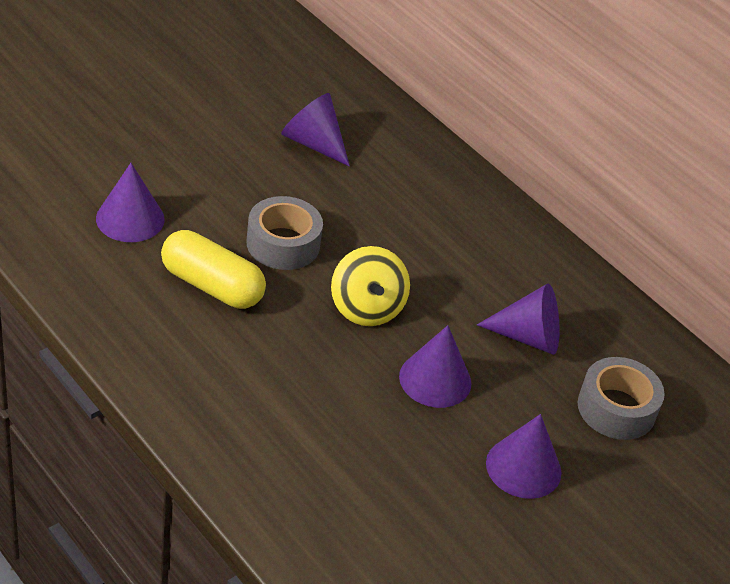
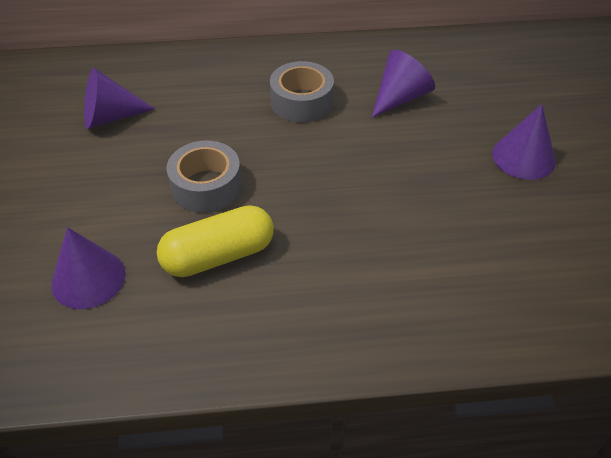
camera: 50 degrees left, 5 degrees up
yellow spinning top [331,246,410,326] -> none
purple cone [399,325,471,408] -> none
grey tape [578,357,665,440] -> grey tape moved to [270,61,334,123]

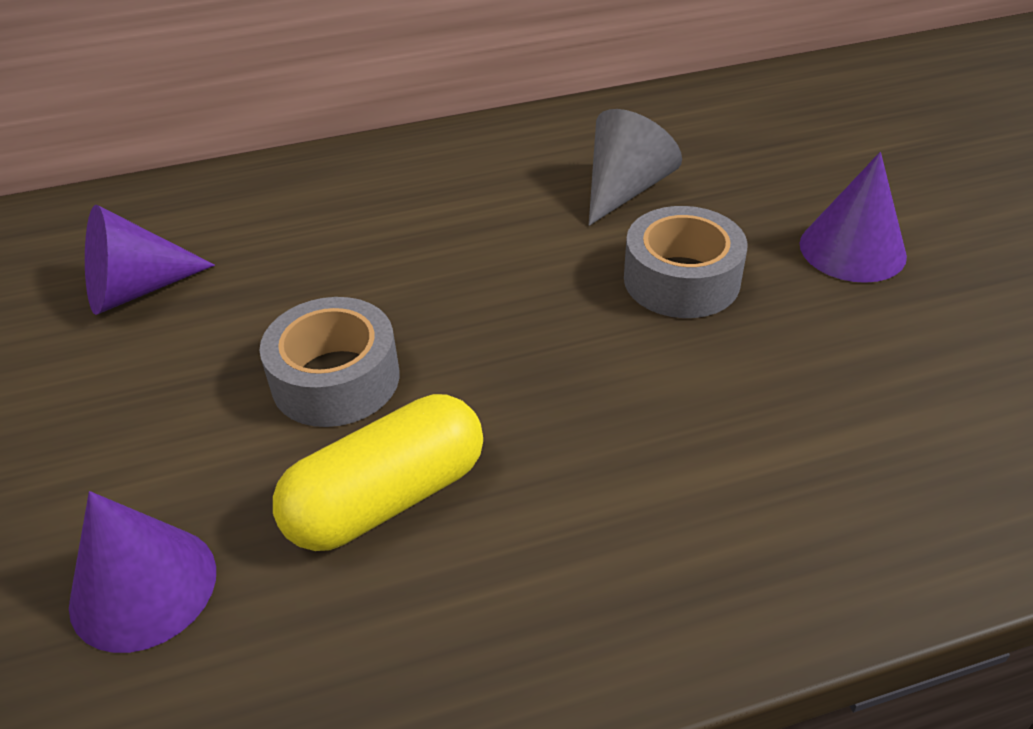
camera: 10 degrees left, 5 degrees down
grey tape [270,61,334,123] -> grey tape moved to [624,206,748,318]
purple cone [372,50,435,118] -> grey cone [589,109,682,226]

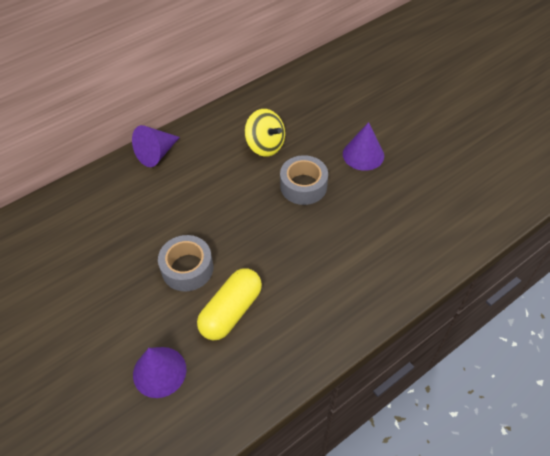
camera: 20 degrees left, 10 degrees up
purple cone [85,205,215,315] -> purple cone moved to [132,125,180,167]
grey cone [589,109,682,226] -> yellow spinning top [245,109,285,157]

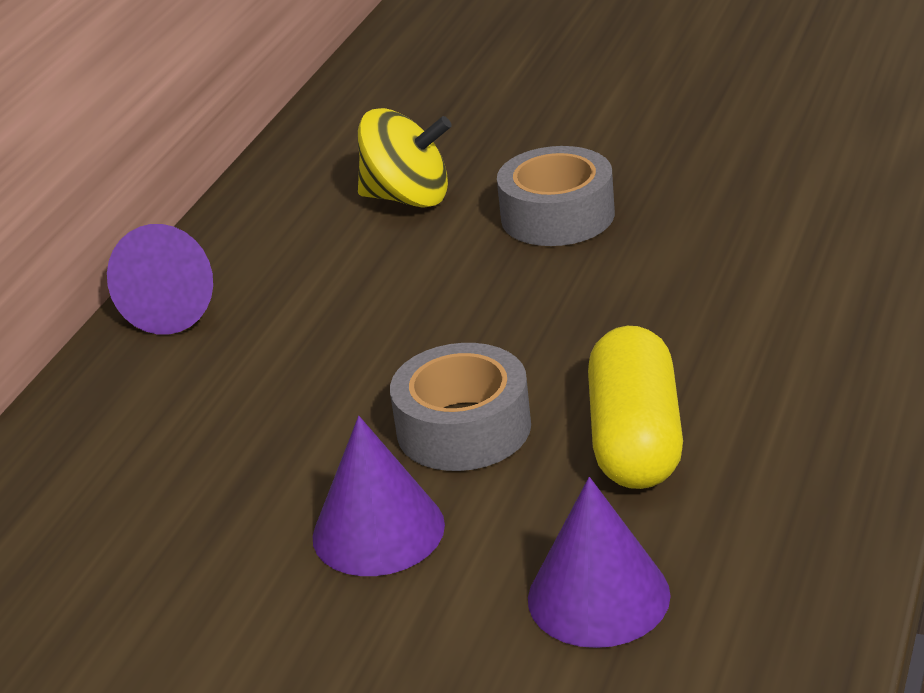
camera: 30 degrees left, 20 degrees down
purple cone [343,122,384,171] -> purple cone moved to [313,416,445,576]

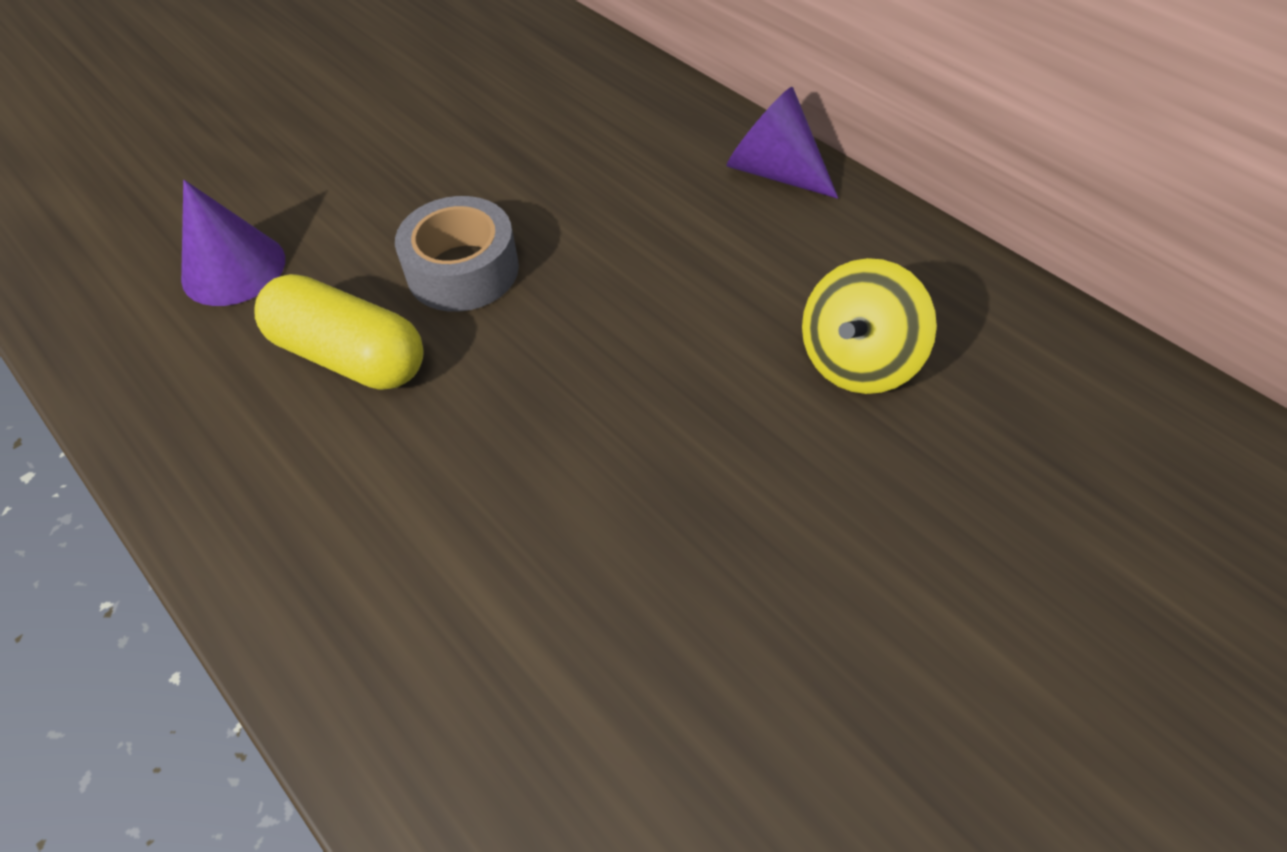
camera: 115 degrees right, 20 degrees up
purple cone [313,416,445,576] -> none
grey tape [497,146,615,246] -> none

